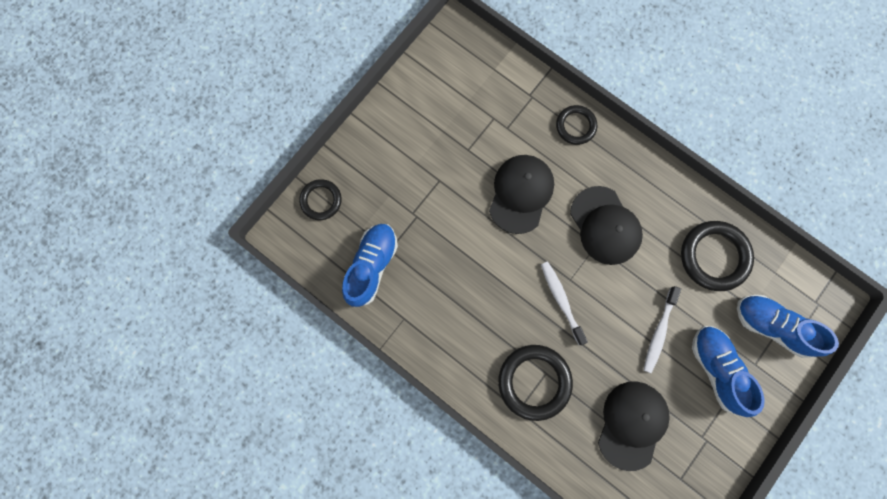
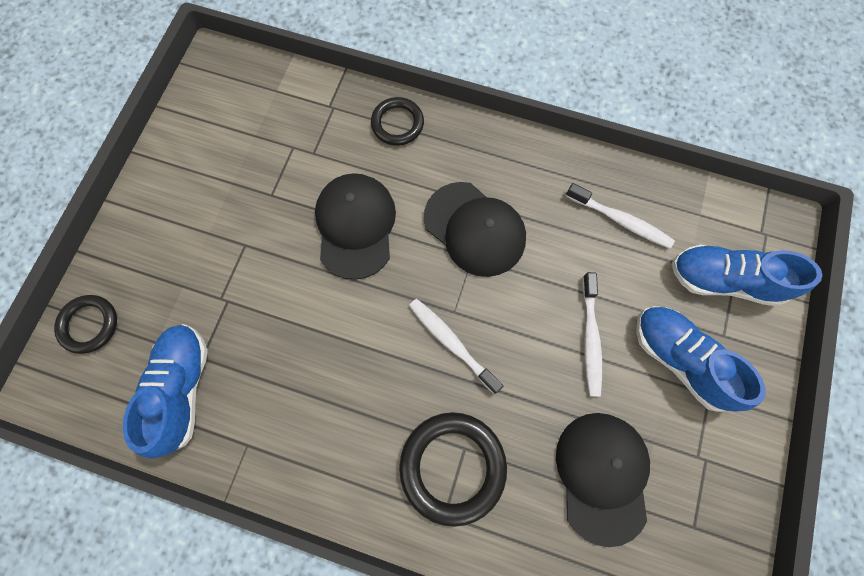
camera: 20 degrees left, 5 degrees down
black ring [681,221,754,291] -> white toothbrush [566,183,675,249]

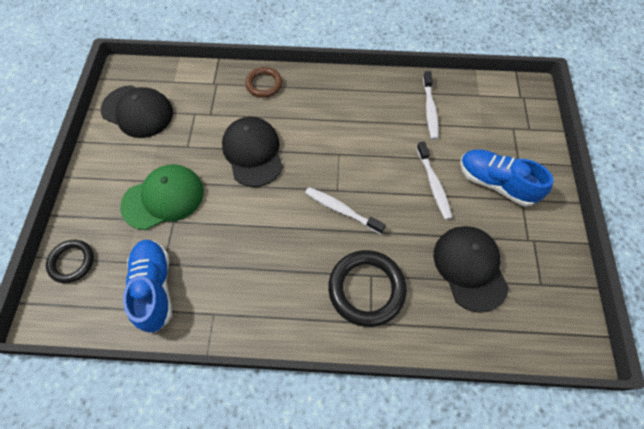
camera: 15 degrees left, 10 degrees down
black ring [371,97,424,146] -> brown ring [245,67,282,98]
black cap [424,182,526,277] -> black cap moved to [101,85,173,138]
white toothbrush [566,183,675,249] -> white toothbrush turned 75 degrees clockwise [423,71,439,140]
blue shoe [672,244,822,306] -> none
none -> green cap [120,164,204,230]

